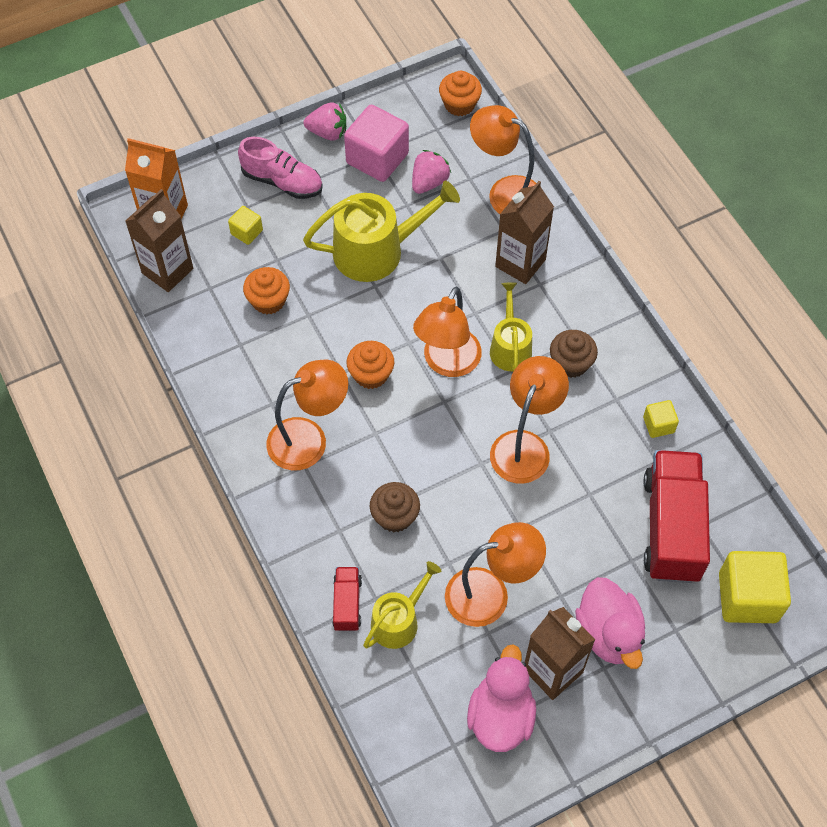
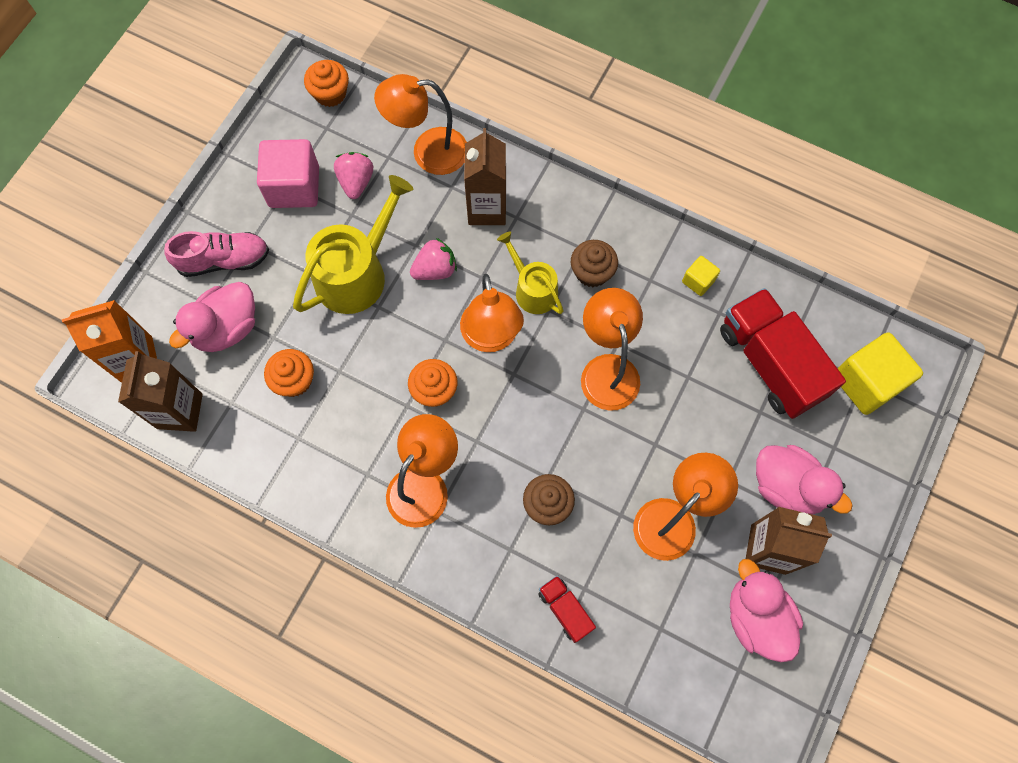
camera: 35 degrees left, 10 degrees up
yellow cube [228,206,263,245] -> pink duck [169,282,255,352]
pink strawberry [304,102,346,141] -> pink strawberry moved to [410,238,457,280]
yellow watering can [363,561,441,649] -> none

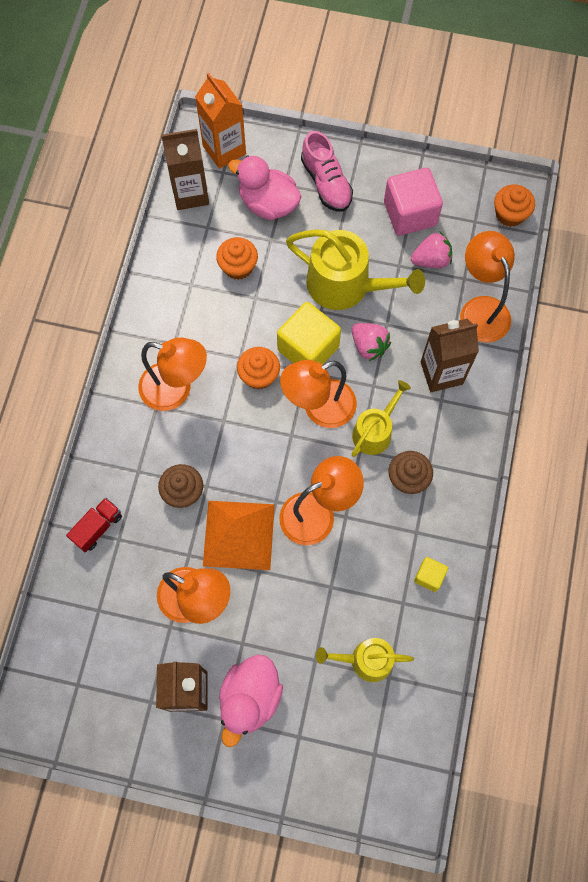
camera: 75 degrees right, 0 degrees up
red truck [720,288,846,419] -> yellow watering can [316,638,414,682]
pink duck [730,559,803,662] -> none
yellow cube [837,332,923,415] -> yellow cube moved to [277,302,341,364]
none -> orange pyramid [203,501,275,570]

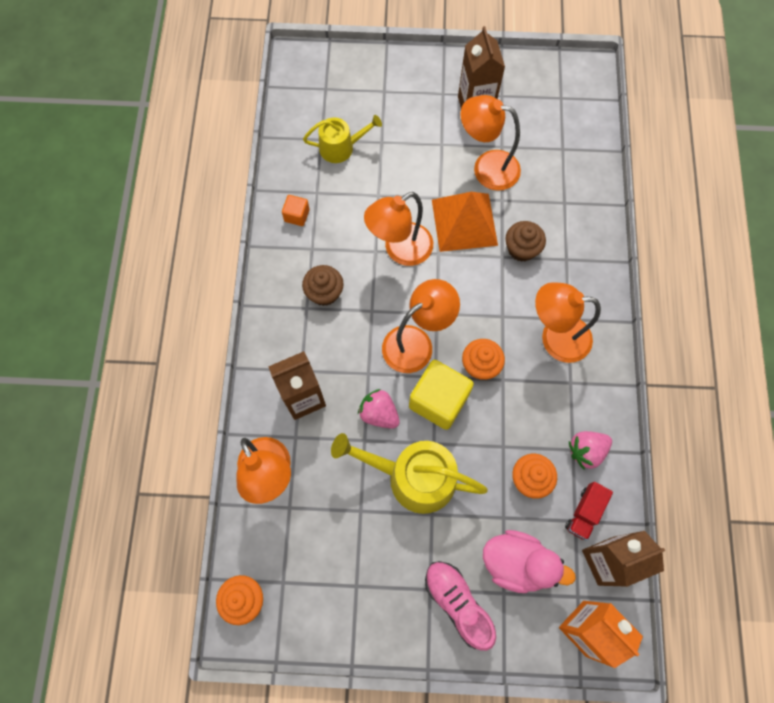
camera: 170 degrees right, 0 degrees up
red truck [66,497,122,553] -> red truck moved to [565,482,613,541]
pink duck [219,655,283,747] -> none
yellow watering can [352,380,411,457] -> none
pink cube [384,168,443,236] -> none
pink strawberry [411,232,452,268] -> pink strawberry moved to [569,431,612,470]
yellow cube [414,557,448,592] -> orange cube [282,195,310,226]

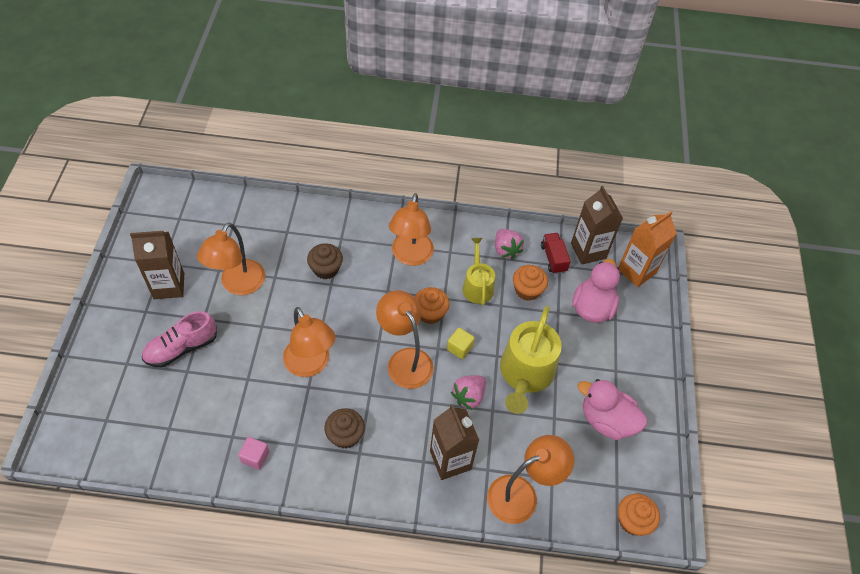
camera: 90 degrees left, 15 degrees down
orange cube [282,195,310,226] -> pink cube [238,437,269,470]
yellow watering can [303,115,382,163] -> yellow watering can moved to [462,238,495,306]
yellow cube [409,360,474,430] -> yellow cube [447,328,475,359], size x0.49
pink shoe [425,561,496,651] -> pink shoe moved to [142,311,217,367]
orange pyramid [432,192,498,252] -> none
red truck [565,482,613,541] -> red truck turned 135 degrees counterclockwise [541,233,571,274]
none -> pink duck [578,379,647,440]

